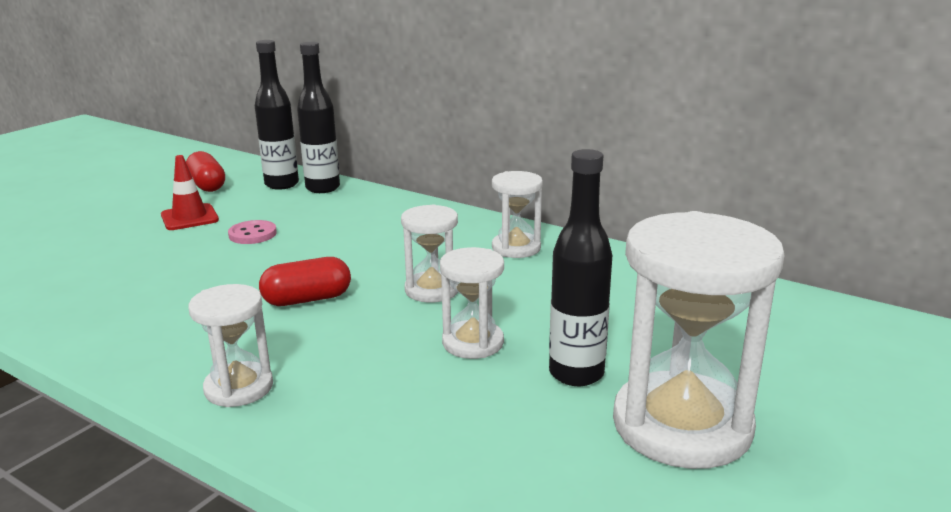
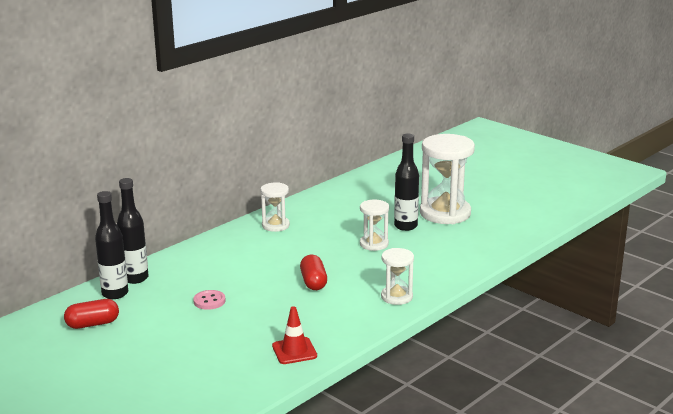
camera: 80 degrees left, 0 degrees up
red traffic cone [161,155,219,230] -> red traffic cone moved to [272,306,317,364]
white hourglass [401,204,458,303] -> none

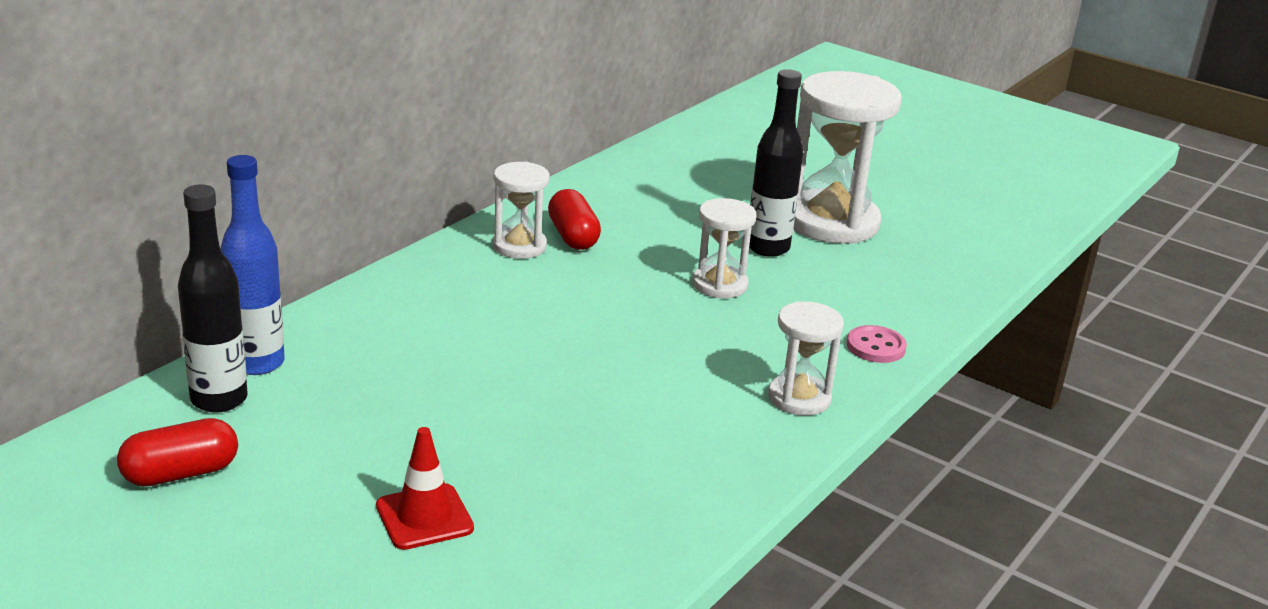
camera: 10 degrees left, 5 degrees up
black bottle [117,178,149,284] -> blue bottle [220,155,285,375]
pink button [193,290,226,310] -> pink button moved to [847,325,907,363]
red traffic cone [272,306,317,364] -> red traffic cone moved to [376,427,474,550]
red capsule [300,255,327,290] -> red capsule moved to [548,189,601,250]

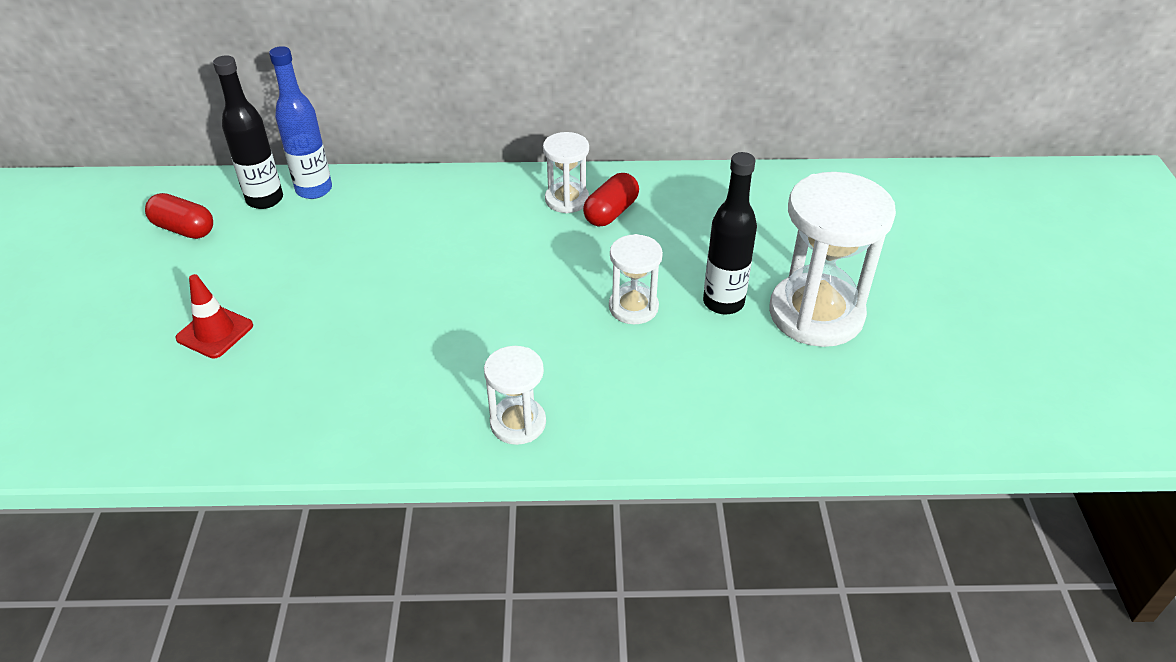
camera: 55 degrees right, 15 degrees up
pink button [847,325,907,363] -> none

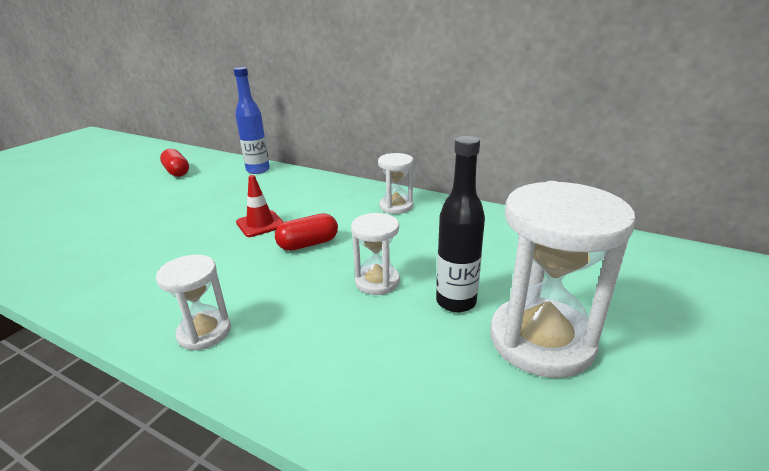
camera: 30 degrees right, 15 degrees down
red traffic cone [175,274,253,358] -> red traffic cone moved to [236,175,284,237]
black bottle [213,55,283,209] -> none
red capsule [583,173,639,226] -> red capsule moved to [275,213,338,251]

